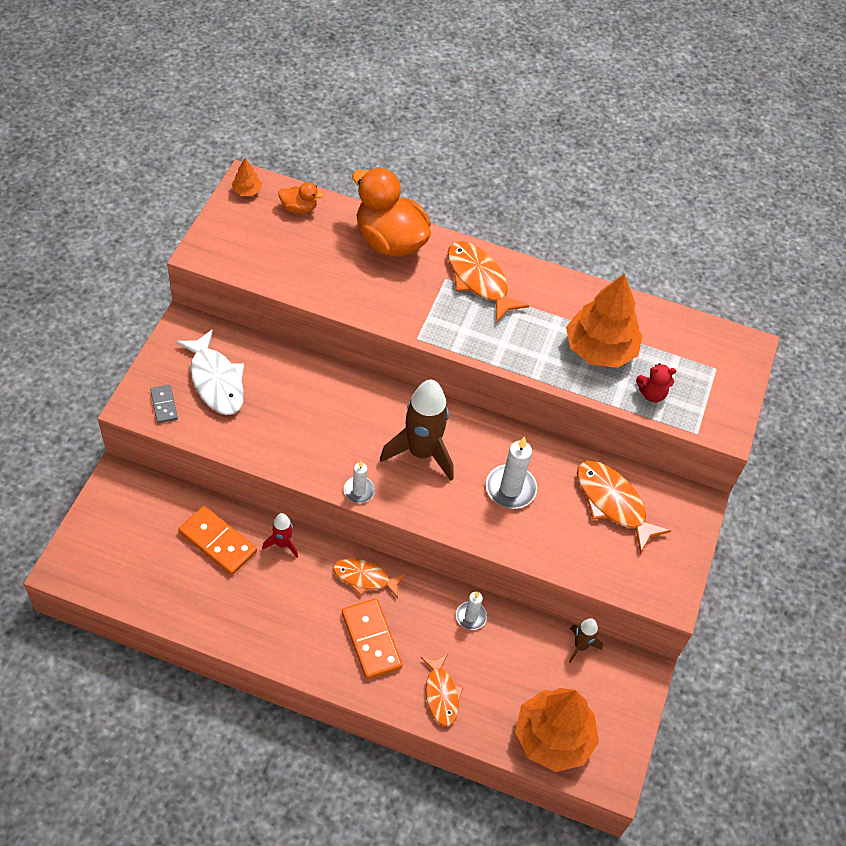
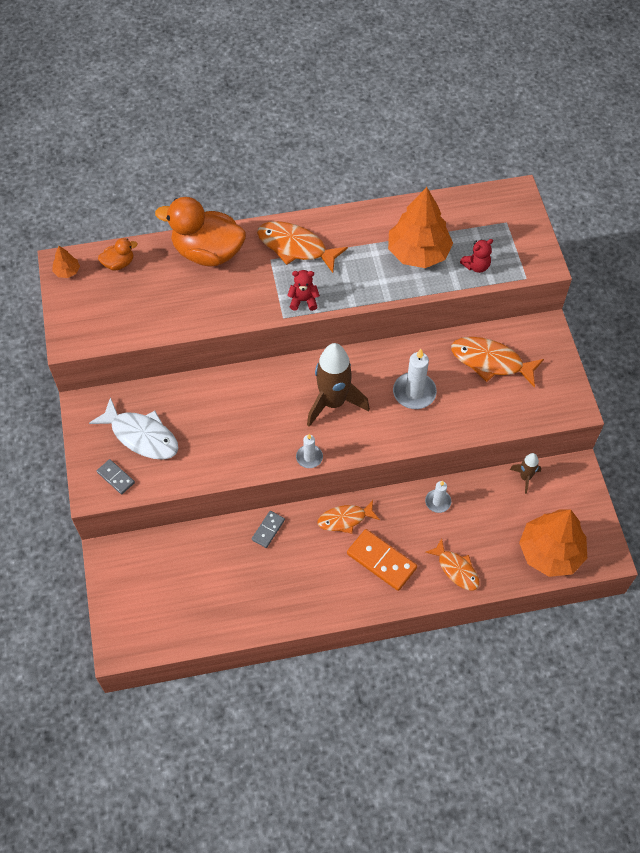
camera: 25 degrees left, 5 degrees up
orange domino [178,506,257,575] -> none
red rocket [262,513,298,557] -> grey domino [252,511,285,548]
none -> red teddy bear [287,270,320,311]

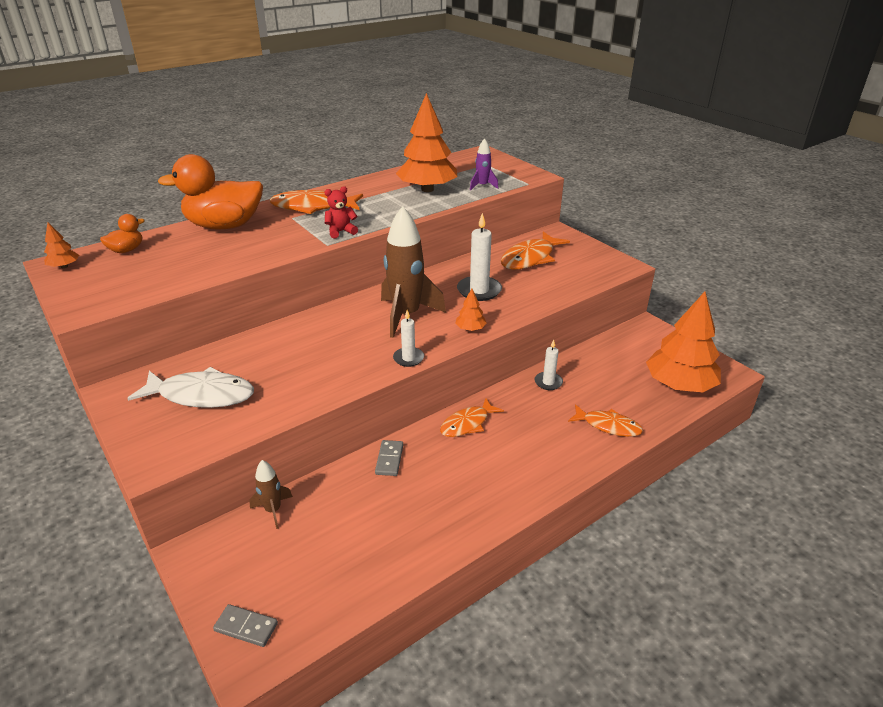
camera: 25 degrees left, 25 degrees down
grey domino [97,459,135,494] -> grey domino moved to [213,604,278,647]
orange domino [347,529,417,591] -> none
orange fish [451,337,544,388] -> orange fish turned 45 degrees counterclockwise [501,231,570,270]
red teddy bear [460,239,493,273] -> purple rocket [470,138,499,191]
brown rocket [510,453,541,494] -> brown rocket moved to [249,460,293,529]
none -> orange tree [455,289,487,331]

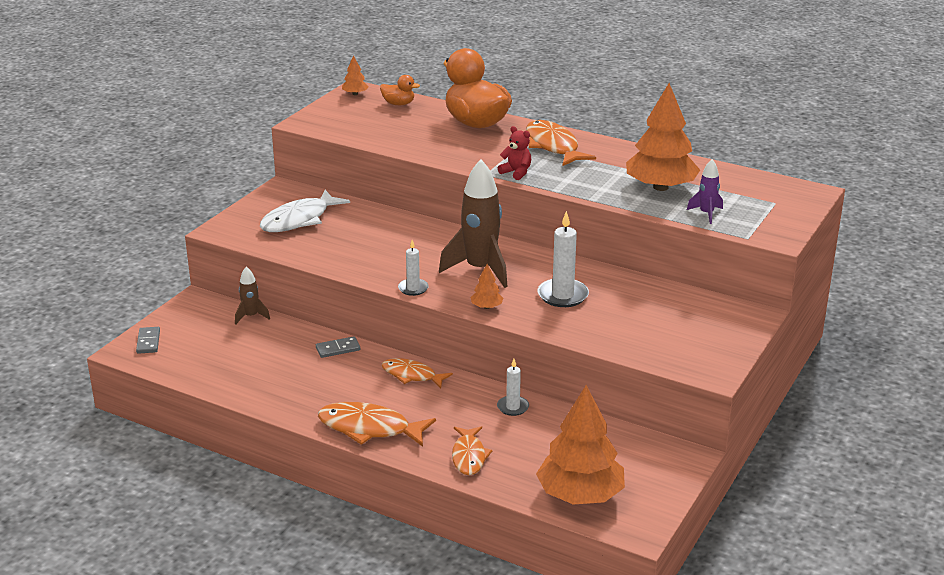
camera: 65 degrees right, 5 degrees down
white fish [127,367,254,408] -> white fish turned 60 degrees clockwise [260,190,350,232]
orange fish [501,231,570,270] -> orange fish moved to [318,402,436,447]

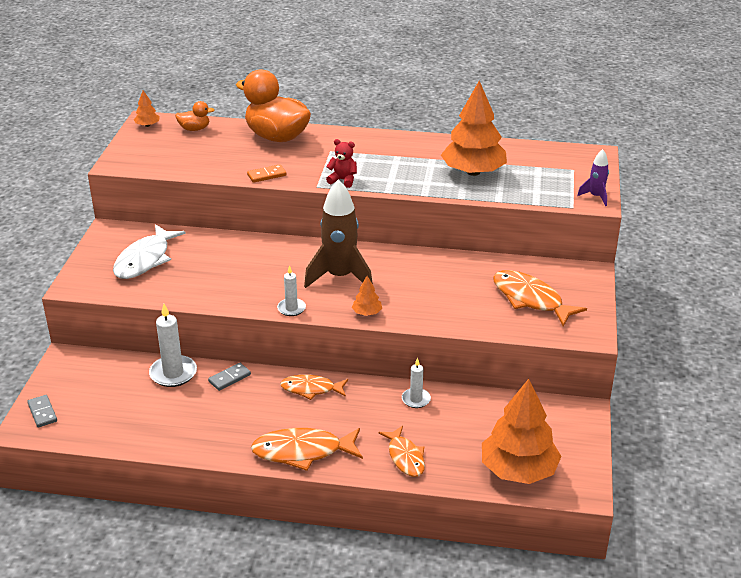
camera: 20 degrees left, 5 degrees up
brown rocket [235,266,270,325] -> none
orange fish [526,120,596,166] -> orange fish moved to [493,270,587,327]
white candle [538,211,589,307] -> white candle moved to [149,304,197,387]
purple rocket [687,159,723,224] -> purple rocket moved to [577,149,609,206]
none -> orange domino [247,164,287,183]

